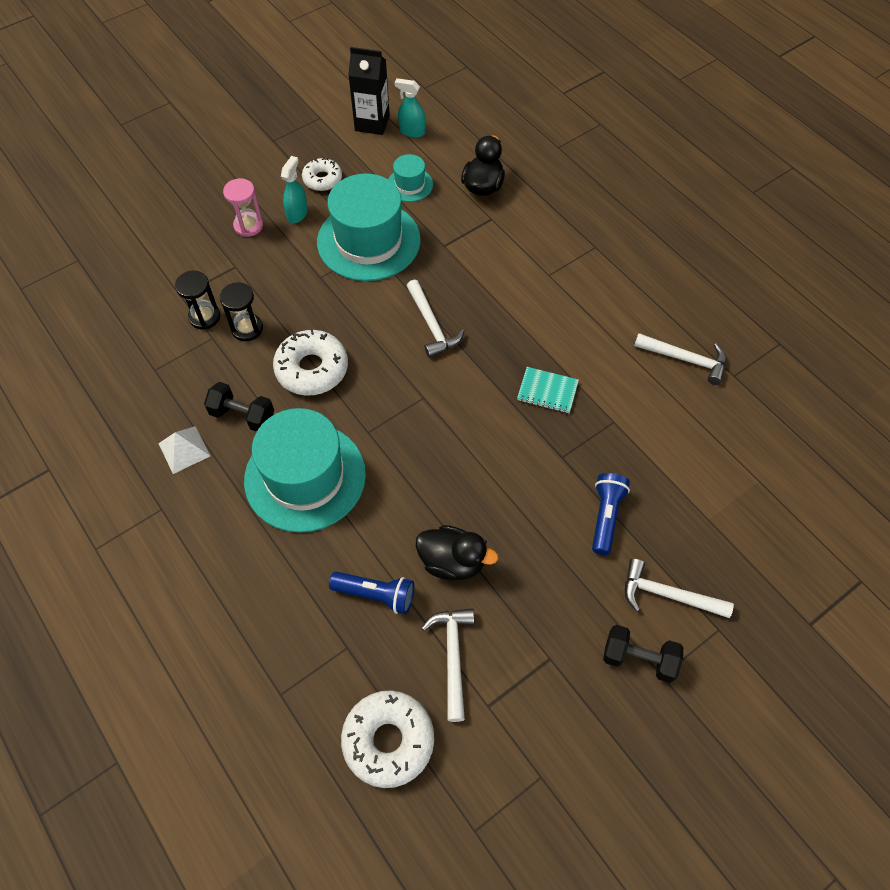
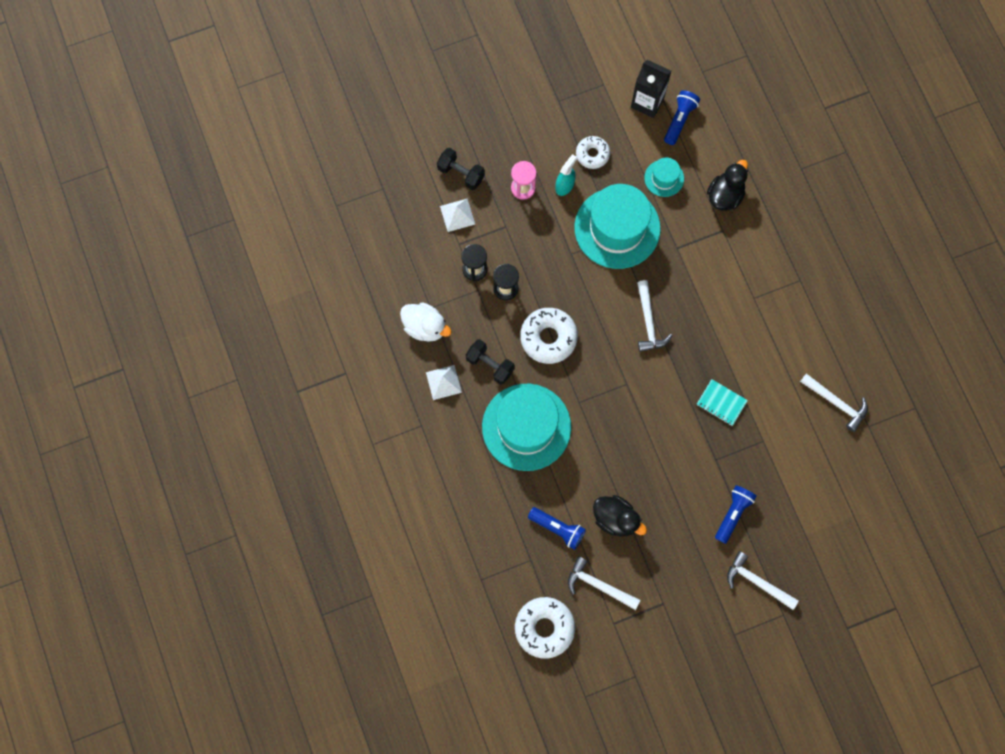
camera: 15 degrees right, 15 degrees up
turquoise spray bottle [395,78,426,138] -> blue flashlight [664,90,700,145]
white hammer [422,608,474,722] -> white hammer turned 75 degrees counterclockwise [568,556,640,610]
black dumbbell [603,625,683,683] -> black dumbbell moved to [437,148,485,190]
none -> white duck [400,302,452,342]
none -> white pyramid [440,199,475,232]

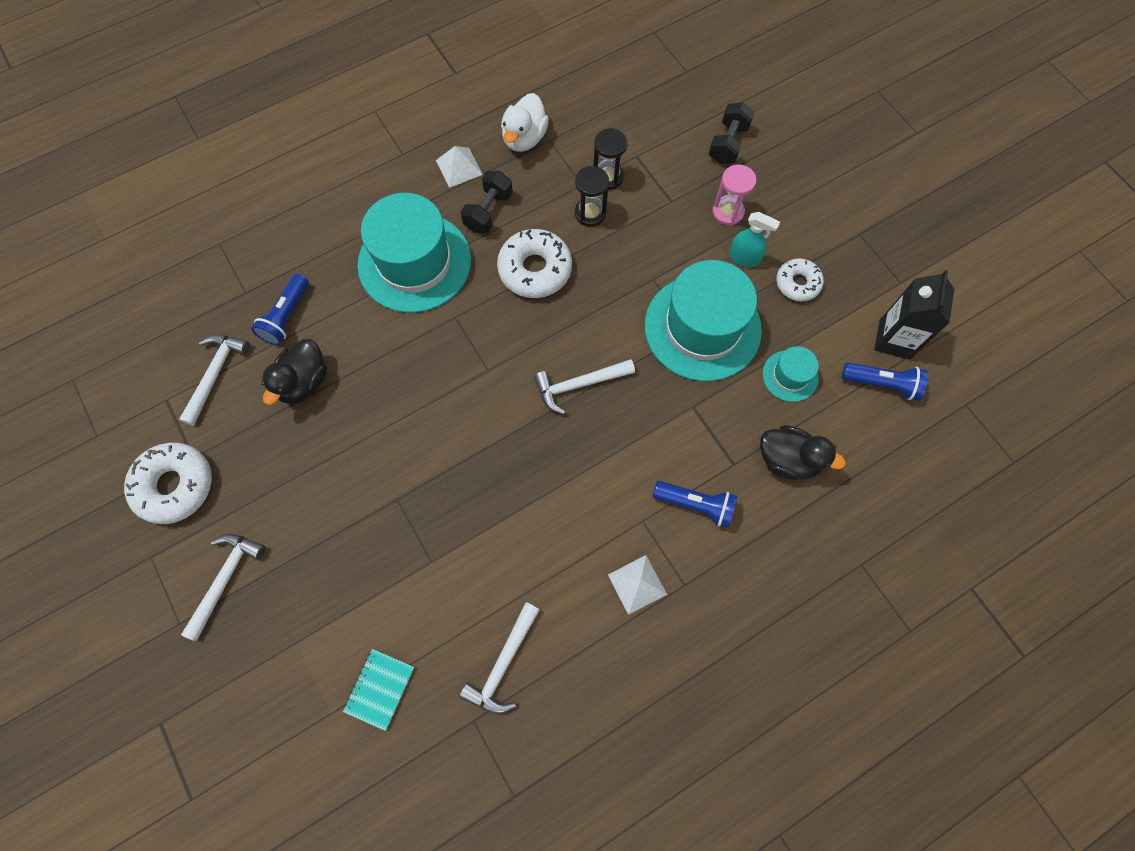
camera: 80 degrees right, 5 degrees down
white pyramid [440,199,475,232] -> white pyramid moved to [608,555,667,615]
white donut [515,597,575,659] -> white donut moved to [124,443,212,524]
turquoise notebook [697,379,748,426] -> turquoise notebook moved to [343,649,414,731]
blue flashlight [715,485,757,544] -> blue flashlight moved to [653,481,737,528]

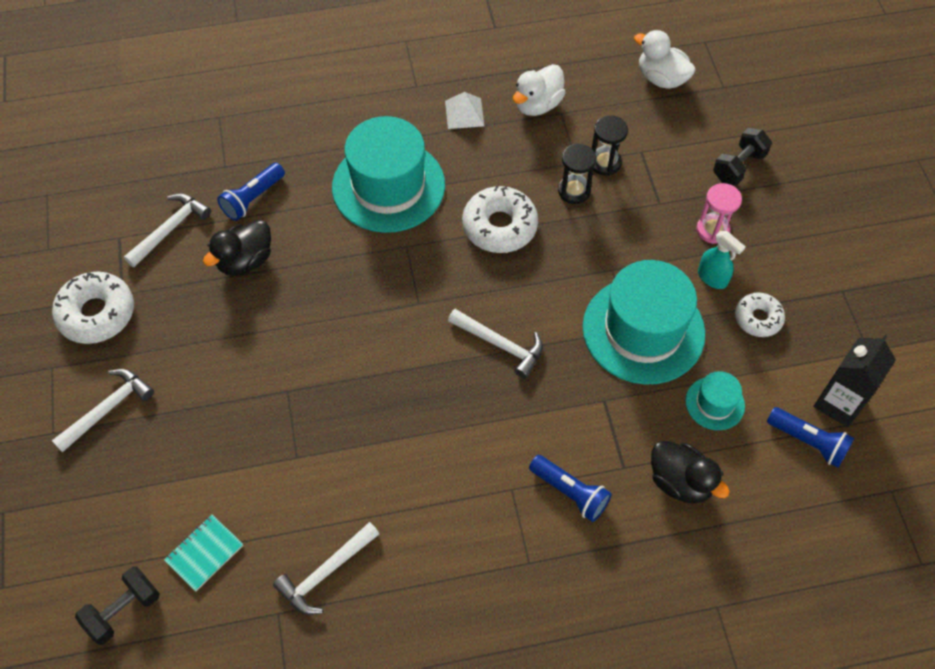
camera: 20 degrees right, 10 degrees down
black dumbbell [461,171,513,233] -> black dumbbell moved to [75,567,160,645]
white hammer [534,359,635,415] -> white hammer turned 150 degrees counterclockwise [448,309,543,379]
white pyramid [608,555,667,615] -> none
none -> white duck [634,30,696,89]

